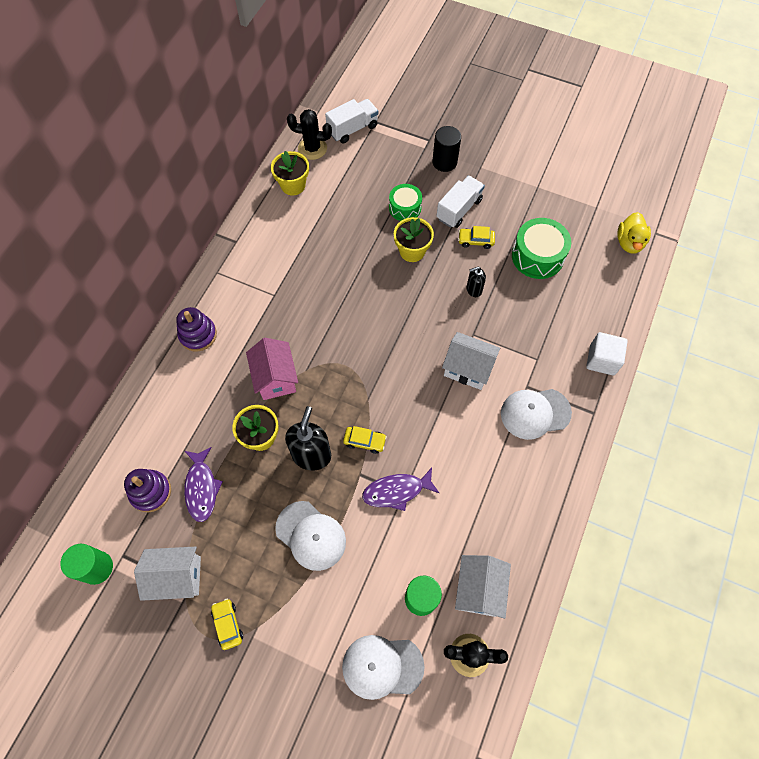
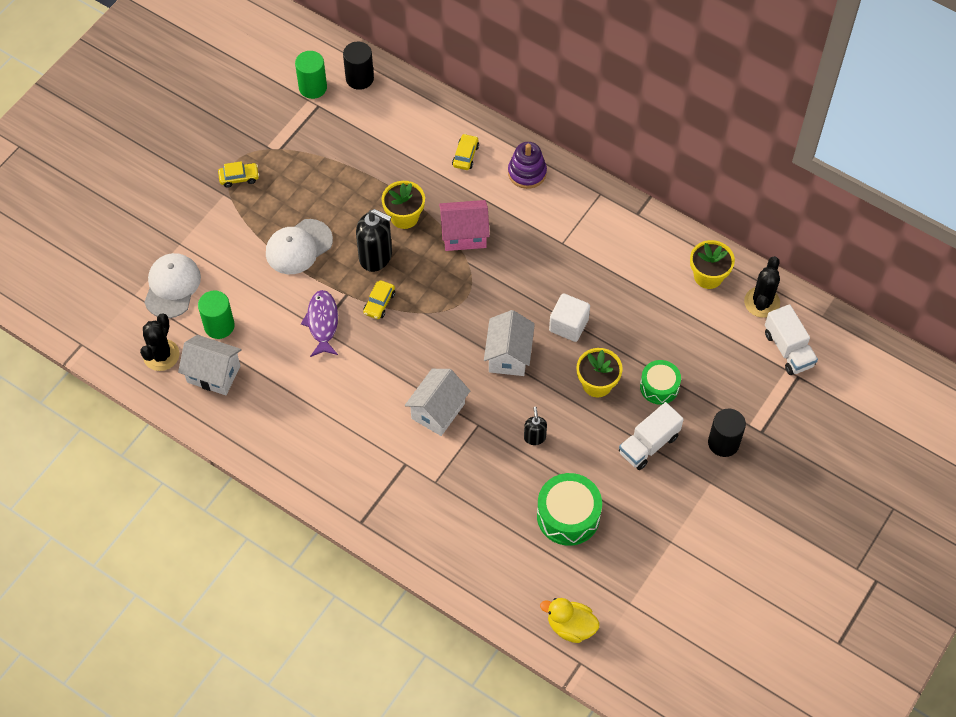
camera: 100 degrees right, 5 degrees down
purple stacking toy [124,469,171,513] -> none
white house [134,547,201,601] -> white house moved to [484,310,535,376]
purple fish [184,447,223,522] -> none
white truck [436,175,485,228] -> white truck turned 90 degrees clockwise [619,402,684,470]
yellow car [458,226,495,249] -> yellow car moved to [452,134,479,170]
white cap [501,389,572,440] -> none
white cube [586,332,628,375] -> white cube moved to [549,293,590,342]
none -> black cylinder [343,42,374,90]

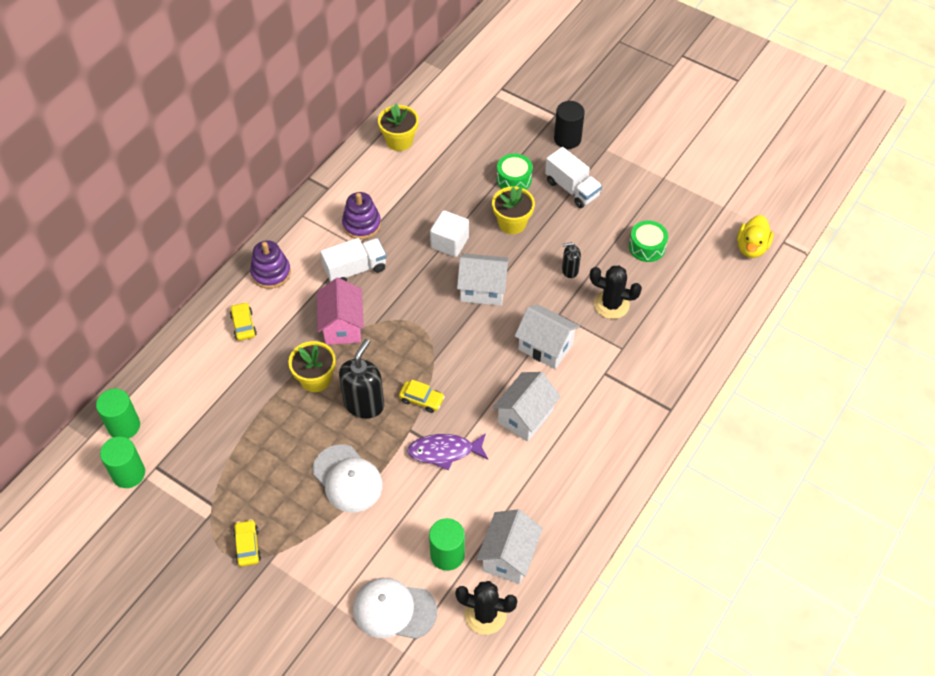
camera: 90 degrees left, 5 degrees down
black cylinder [343,42,374,90] -> green cylinder [96,389,140,439]
yellow car [452,134,479,170] -> yellow car turned 60 degrees clockwise [230,302,257,341]
green drum [537,473,602,546] -> green drum [629,221,668,262], size x0.64
black cactus [744,256,780,318] -> black cactus moved to [590,265,642,319]
white truck [765,304,818,375] -> white truck moved to [320,238,387,282]
none -> purple stacking toy [342,192,381,240]
none -> white house [493,372,561,442]

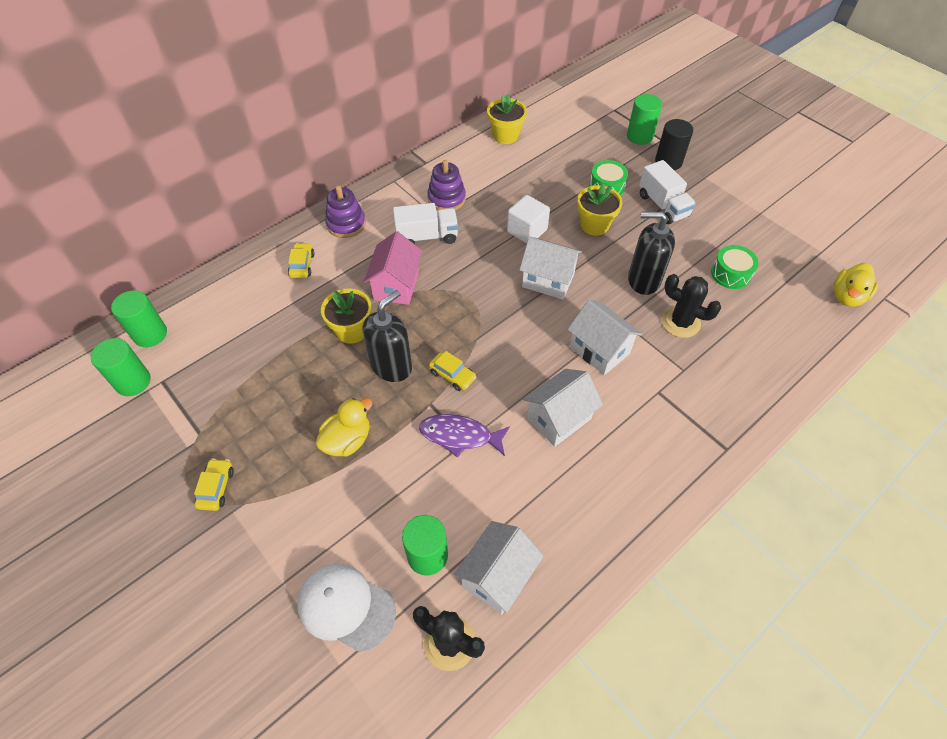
camera: 15 degrees right, 0 degrees up
white cap [313,445,383,513] -> yellow duck [316,398,373,457]
black soap dispenser [562,242,581,278] -> black soap dispenser [628,212,675,295], size x1.88
none -> green cylinder [627,94,662,145]

